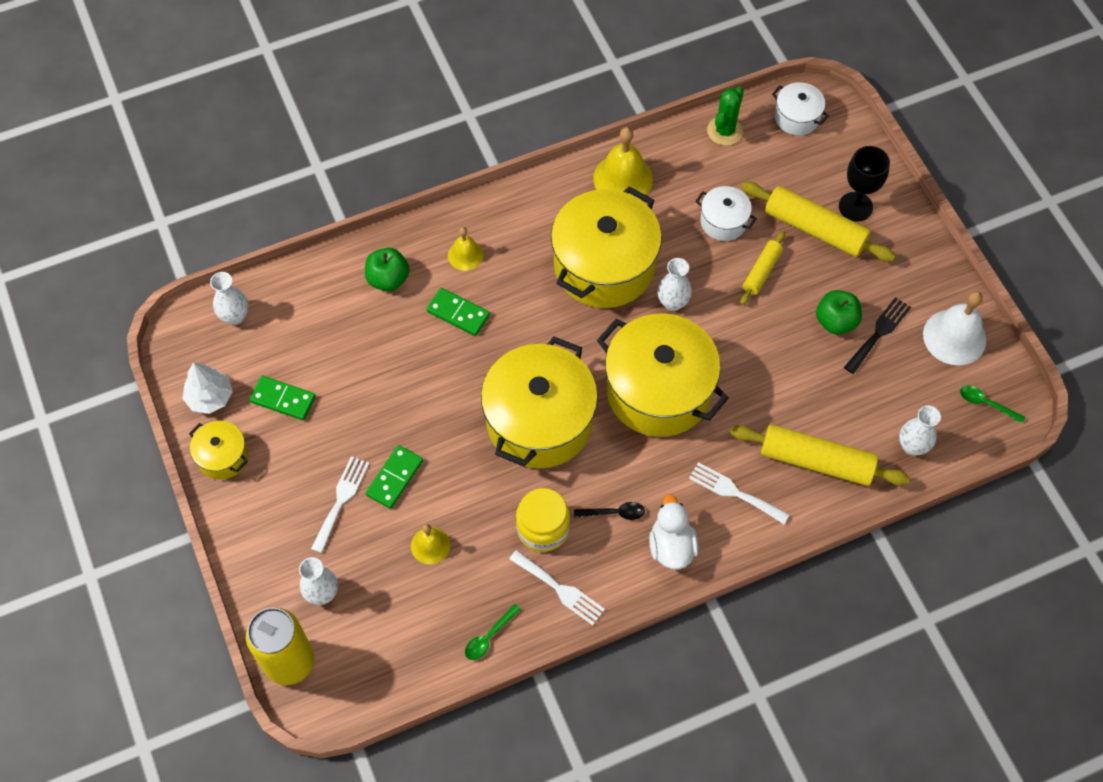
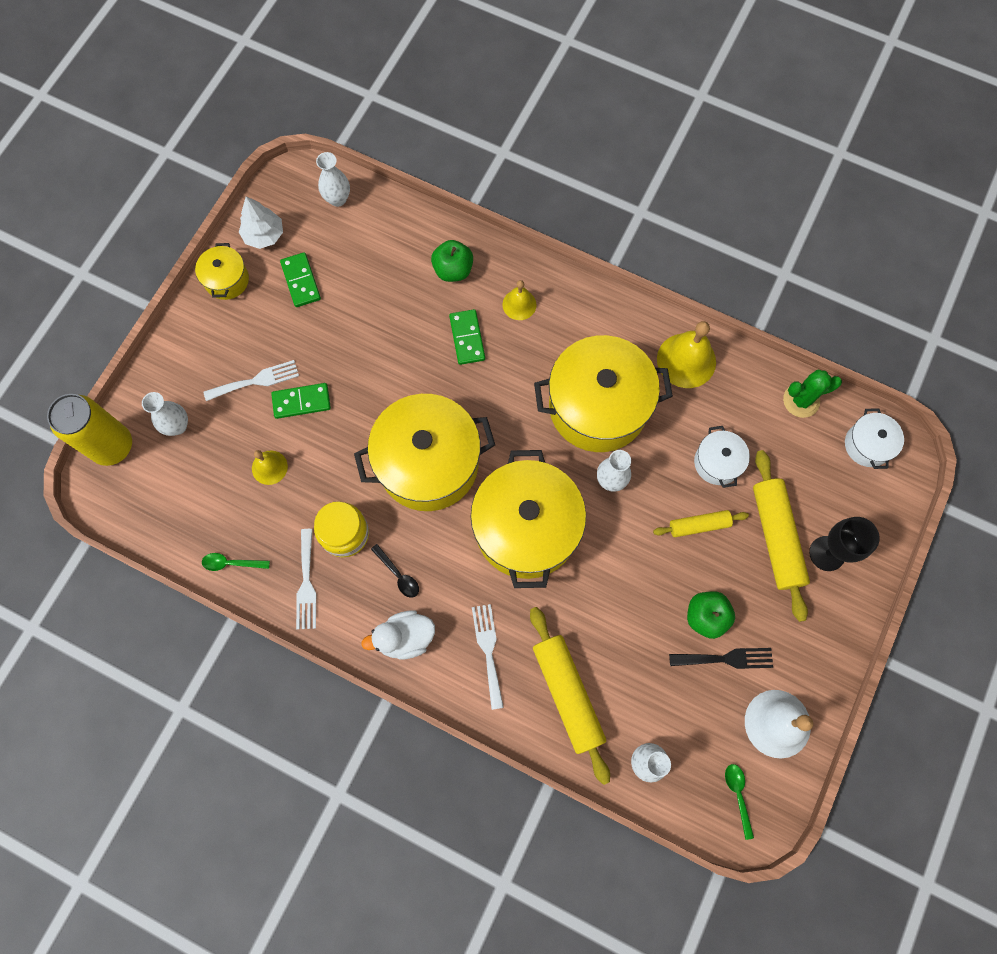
camera: 50 degrees right, 10 degrees up
white duck [649,494,699,570] -> white duck turned 150 degrees counterclockwise [361,610,435,660]

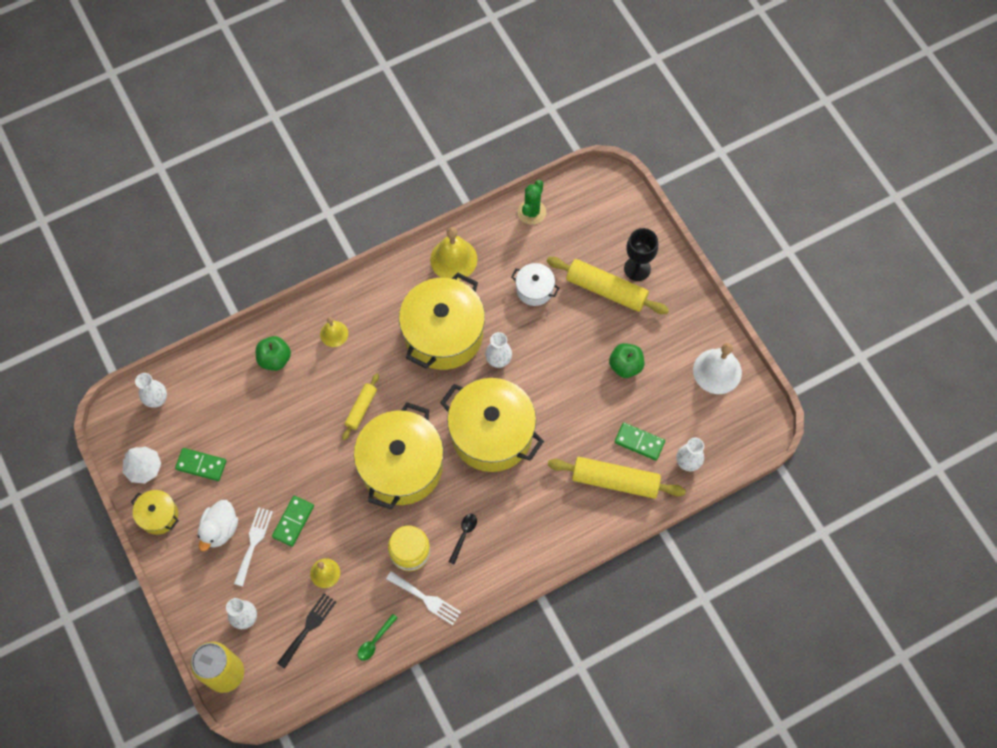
camera: 55 degrees left, 5 degrees down
white duck [361,610,435,660] -> white duck moved to [198,500,238,551]
black spoon [371,544,419,598] -> black spoon turned 60 degrees counterclockwise [449,514,477,564]
green domino [449,309,485,365] -> green domino moved to [614,423,665,461]
white fork [472,604,504,710] -> none
yellow rolling pin [653,510,749,537] -> yellow rolling pin moved to [342,373,379,440]
black fork [669,648,773,669] -> black fork moved to [277,593,336,669]
green spoon [725,764,754,840] -> none
white pot [845,408,904,469] -> none

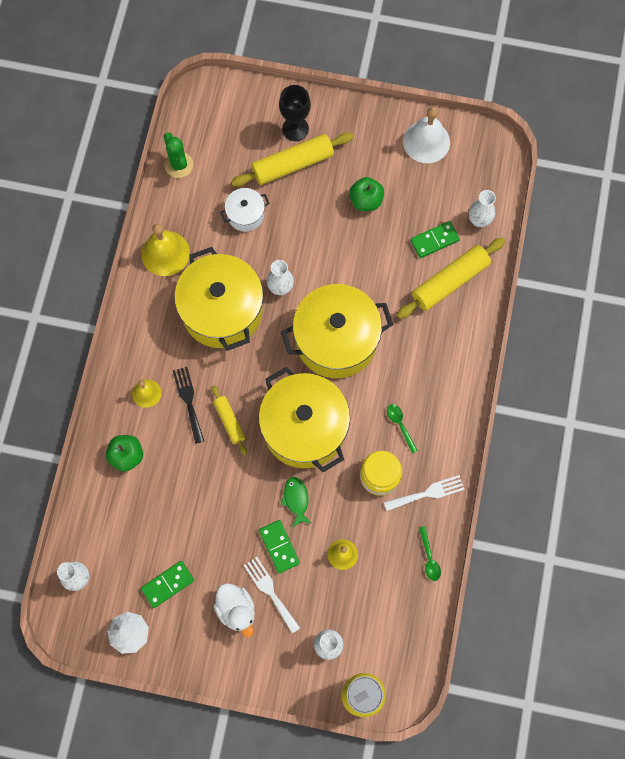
camera: 50 degrees left, 5 degrees up
yellow pot [131,490,179,535] -> none
black fork [277,593,336,669] -> black fork moved to [173,367,204,444]
black spoon [449,514,477,564] -> green spoon [387,404,418,453]
none -> green fish [281,477,313,527]

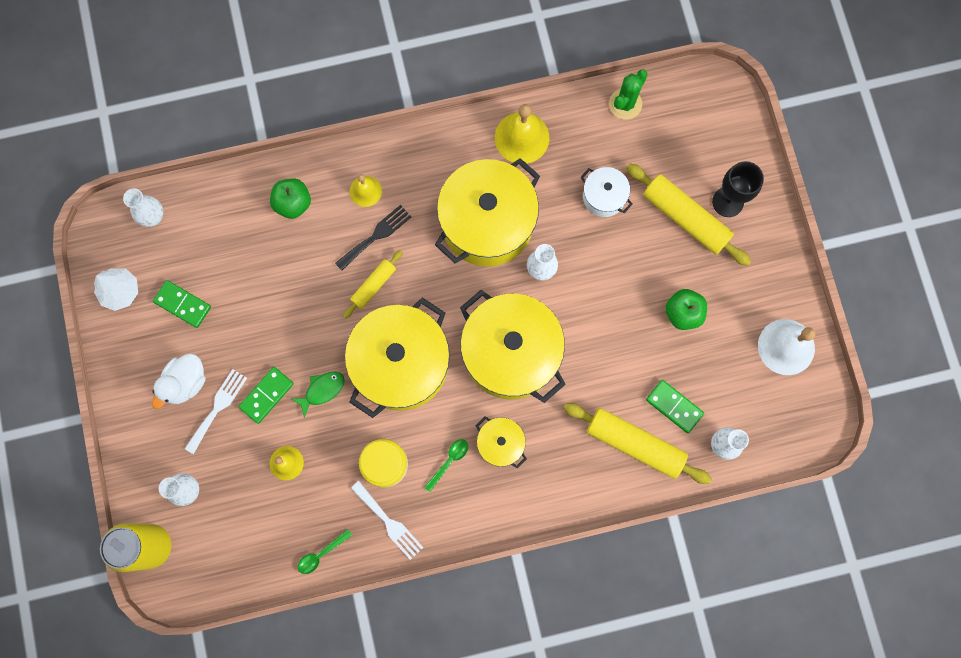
camera: 65 degrees right, 5 degrees up
none -> yellow pot [475,416,527,469]

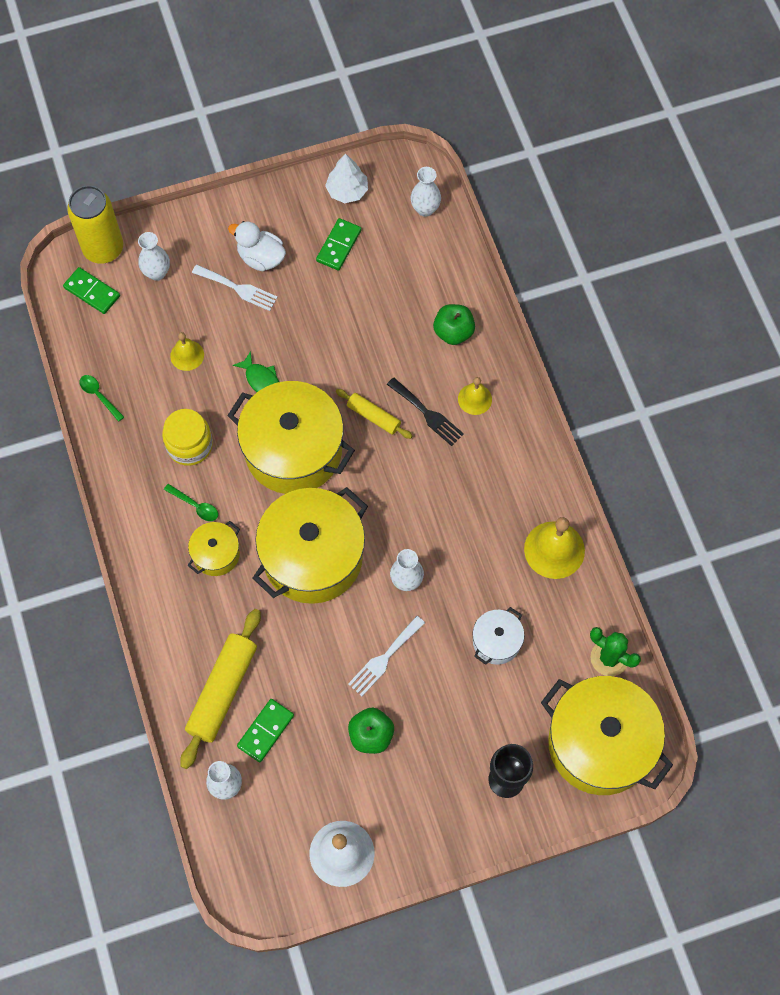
camera: 85 degrees right, 10 degrees down
green domino [239,367,294,424] -> green domino moved to [63,267,120,314]
white fork [351,481,423,560] -> white fork moved to [348,616,425,696]
yellow pot [435,158,540,267] -> yellow pot moved to [541,676,673,795]
yellow rolling pin [626,163,751,266] -> none

